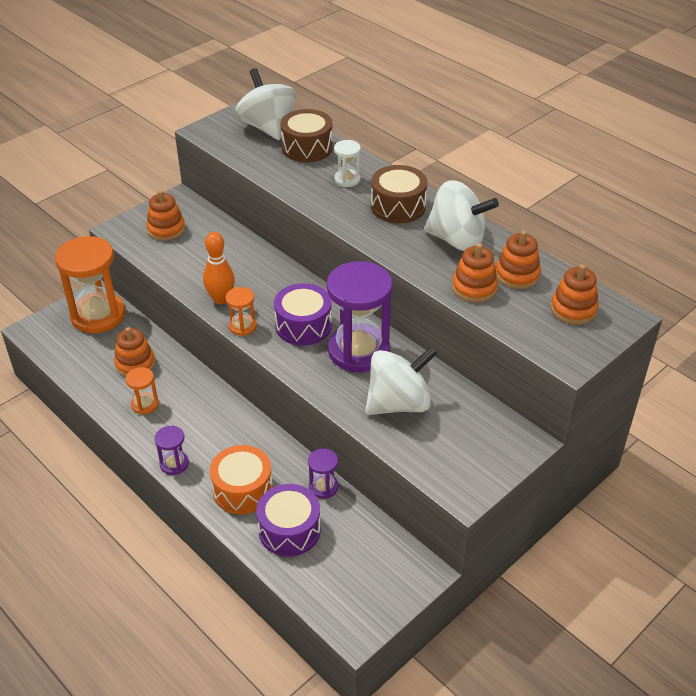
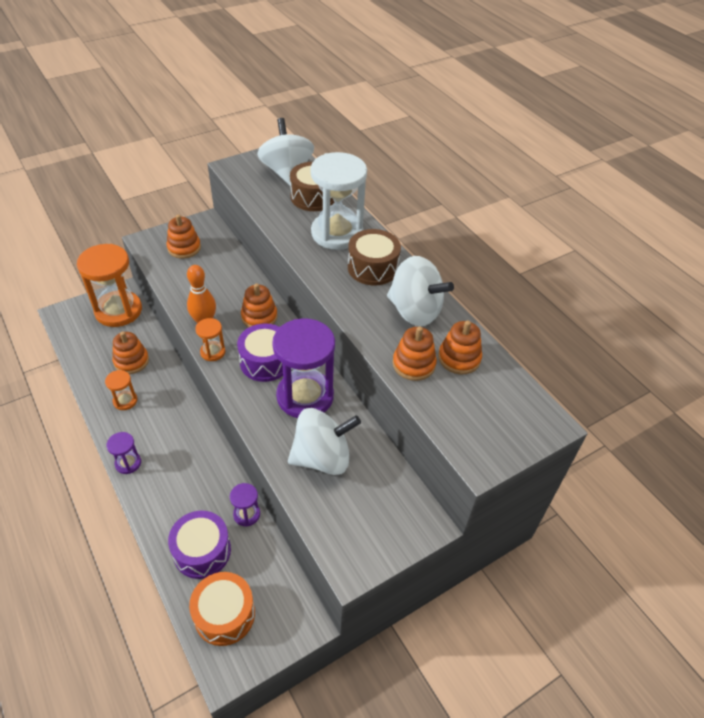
camera: 10 degrees right, 5 degrees up
orange drum [210,445,273,514] -> orange drum moved to [189,572,255,646]
white hourglass [334,140,361,187] -> white hourglass [310,152,367,250], size x2.18
orange stacking toy [551,264,599,325] -> orange stacking toy moved to [241,283,278,327]

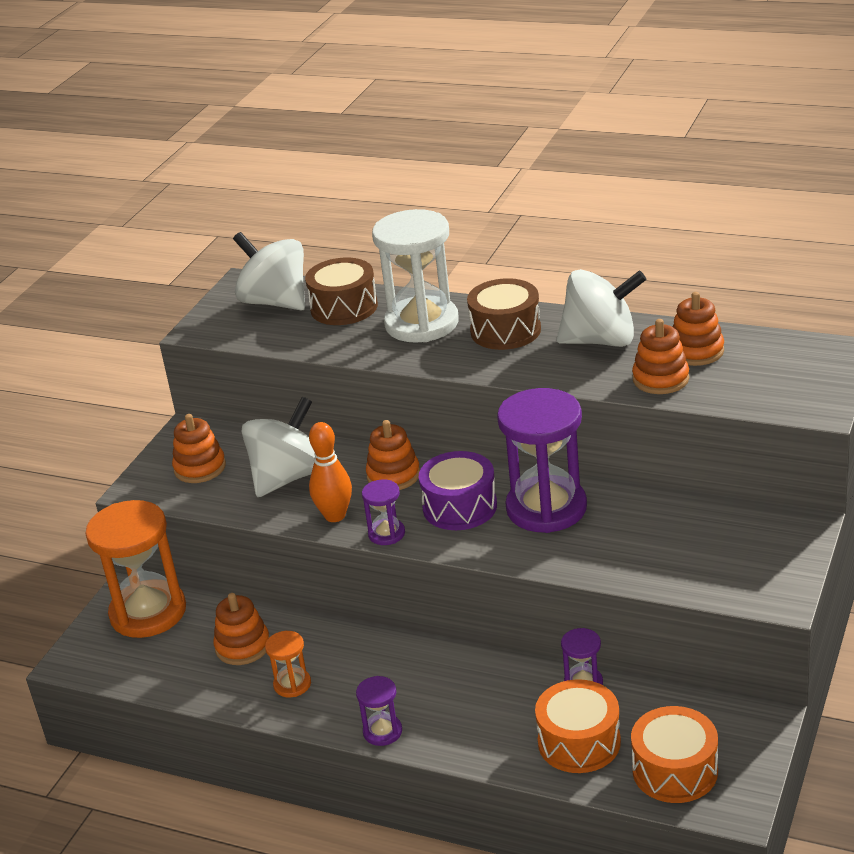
camera: 30 degrees left, 15 degrees down
purple drum [168,511,231,579] -> orange drum [535,679,621,773]
orange hourglass [195,318,225,361] -> purple hourglass [362,479,405,545]
white spinning top [288,408,361,475] -> white spinning top moved to [242,397,315,497]

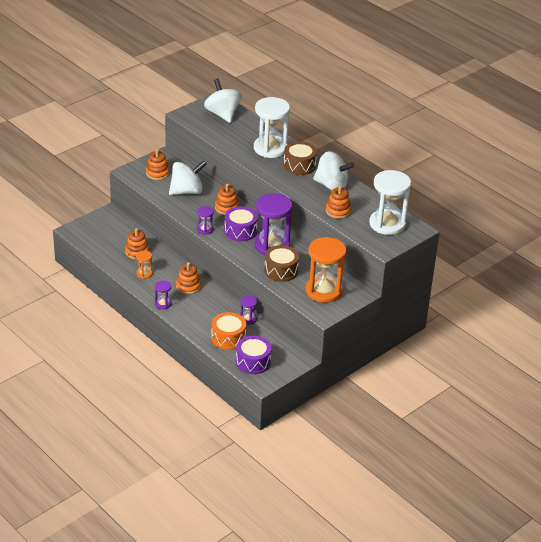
camera: 20 degrees right, 5 degrees up
orange hourglass [85,500,186,638] -> orange hourglass moved to [306,237,346,303]
brown drum [305,258,378,325] -> brown drum moved to [264,245,299,282]
orange bowling pin [309,422,352,522] -> none
orange drum [631,706,718,803] -> purple drum [236,336,272,374]
orange stacking toy [672,292,724,366] -> orange stacking toy moved to [176,262,201,294]
none -> white hourglass [369,170,411,235]

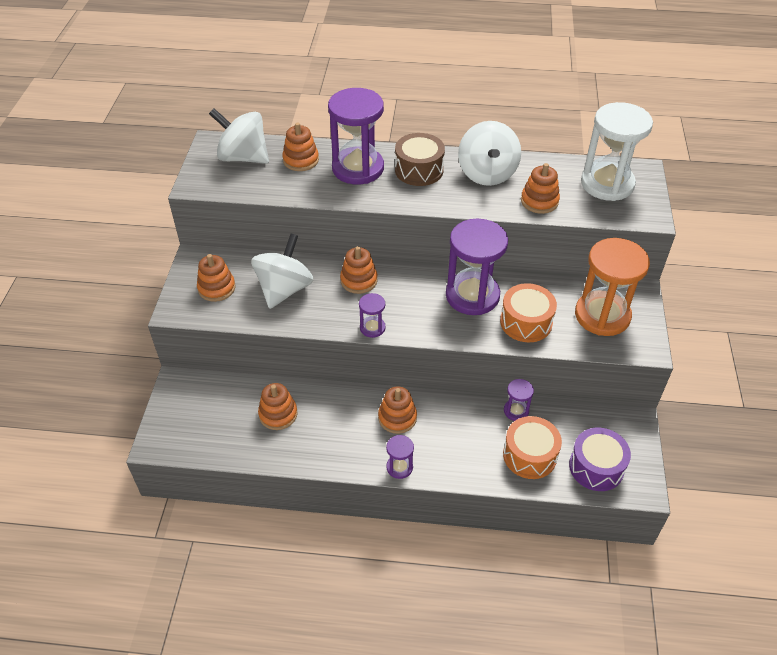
camera: 40 degrees left, 10 degrees up
orange hourglass [136,250,153,279] -> none
purple drum [224,207,258,241] -> none
white hourglass [254,97,290,158] -> purple hourglass [328,88,384,184]
brown drum [264,245,299,282] -> orange drum [500,283,557,342]
white spinning top [313,152,354,190] -> white spinning top turned 105 degrees clockwise [458,121,521,186]
none -> orange stacking toy [282,122,319,171]

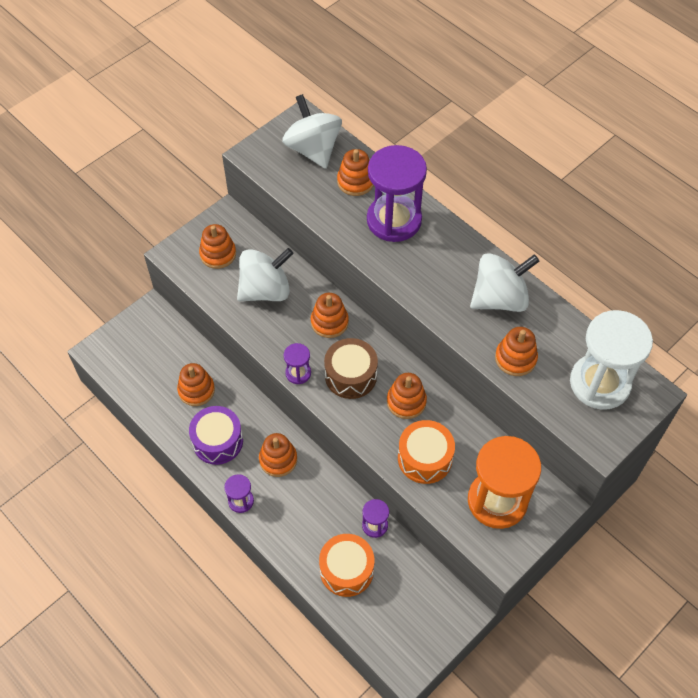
camera: 40 degrees right, 10 degrees up
brown drum [395,133,445,186] -> brown drum moved to [324,338,378,399]
purple hourglass [446,218,508,315] -> orange stacking toy [387,373,427,419]
white spinning top [458,121,521,186] -> white spinning top turned 150 degrees counterclockwise [470,253,539,312]
purple drum [569,428,631,491] -> purple drum moved to [189,406,243,465]

